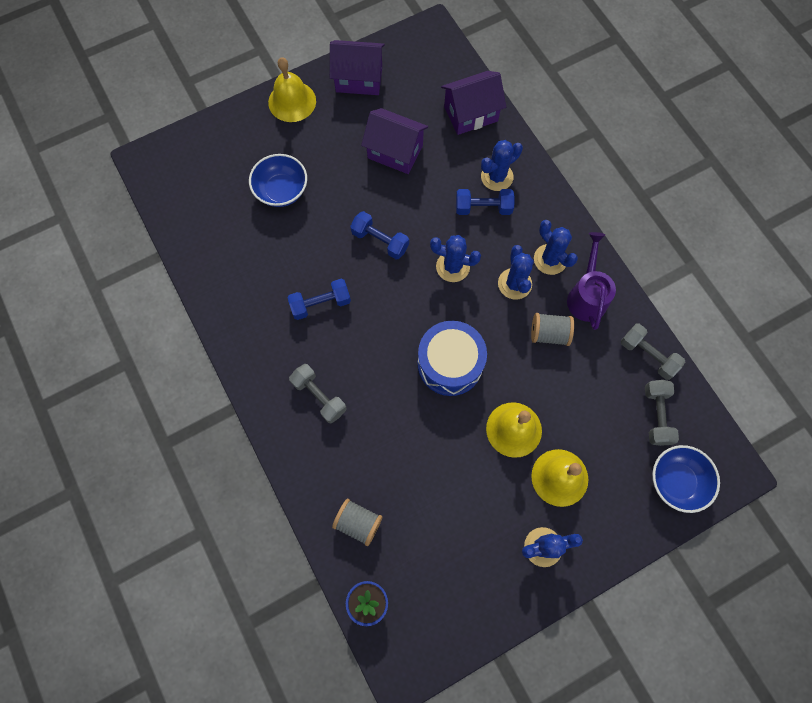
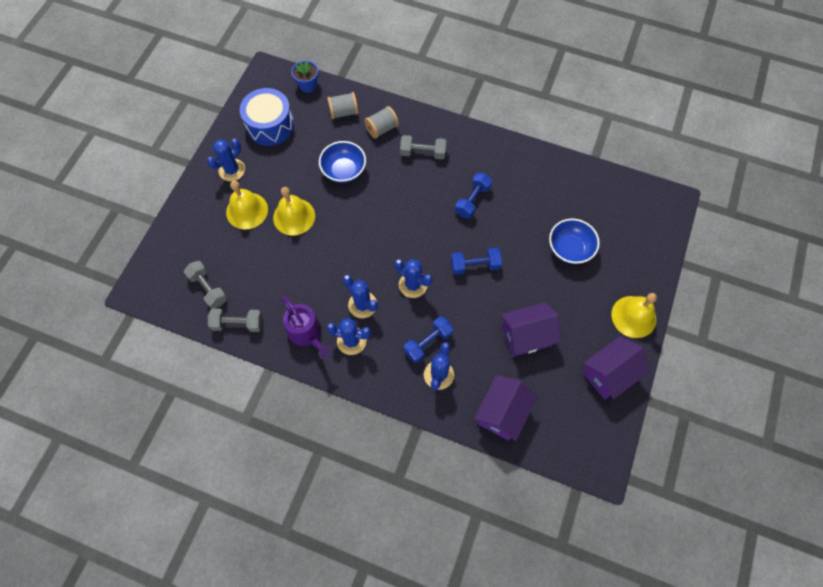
camera: 140 degrees right, 5 degrees down
blue drum [418,321,487,396] -> blue drum moved to [240,88,294,146]
blue cactus [430,235,481,282] -> blue cactus turned 60 degrees clockwise [395,259,432,298]
grey spool [531,313,574,346] -> grey spool moved to [364,106,399,139]
blue bowl [653,445,720,513] -> blue bowl moved to [319,141,366,183]

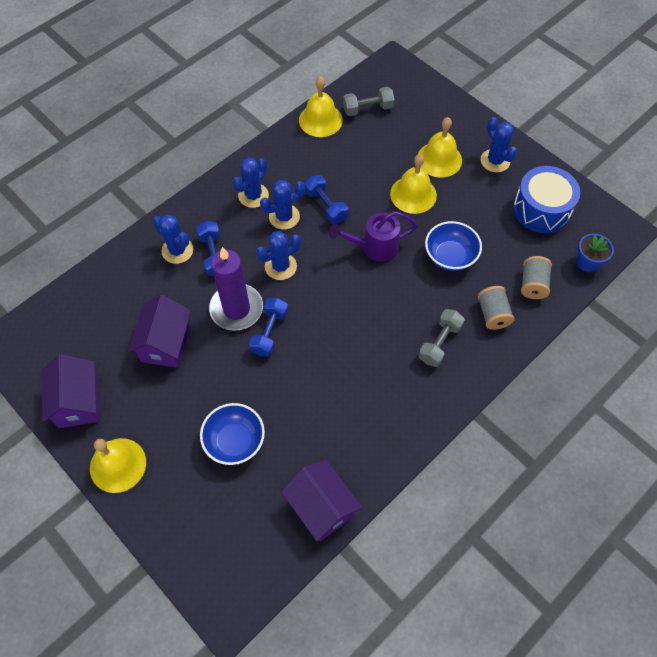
camera: 115 degrees right, 5 degrees down
grey dumbbell [208,308,263,332] -> yellow bell [299,77,343,137]
purple watering can [281,296,332,360] -> purple watering can moved to [329,211,417,262]
blue dumbbell [455,173,492,219] -> blue dumbbell moved to [304,175,348,224]
purple house [474,375,537,441] -> purple house moved to [281,459,362,541]
none -> purple candle [209,247,263,331]

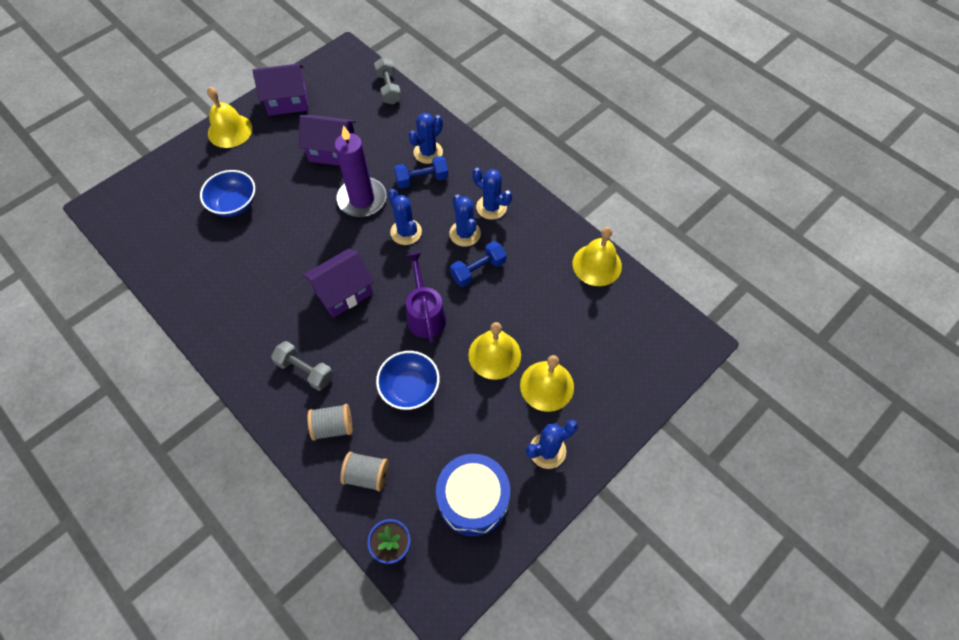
camera: 90 degrees right, 0 degrees up
blue dumbbell [249,298,288,357] -> none
purple house [281,459,362,541] -> purple house moved to [303,249,374,318]
grey dumbbell [343,87,394,116] -> grey dumbbell moved to [374,57,401,104]

